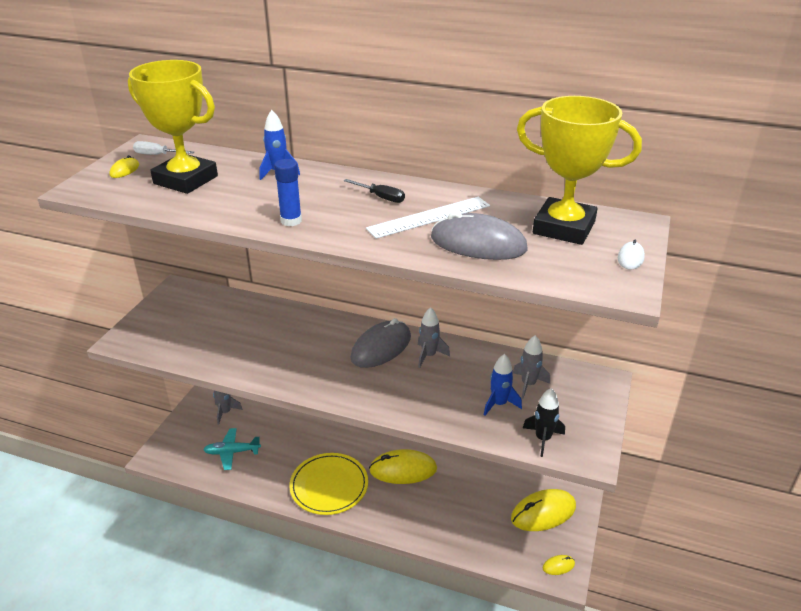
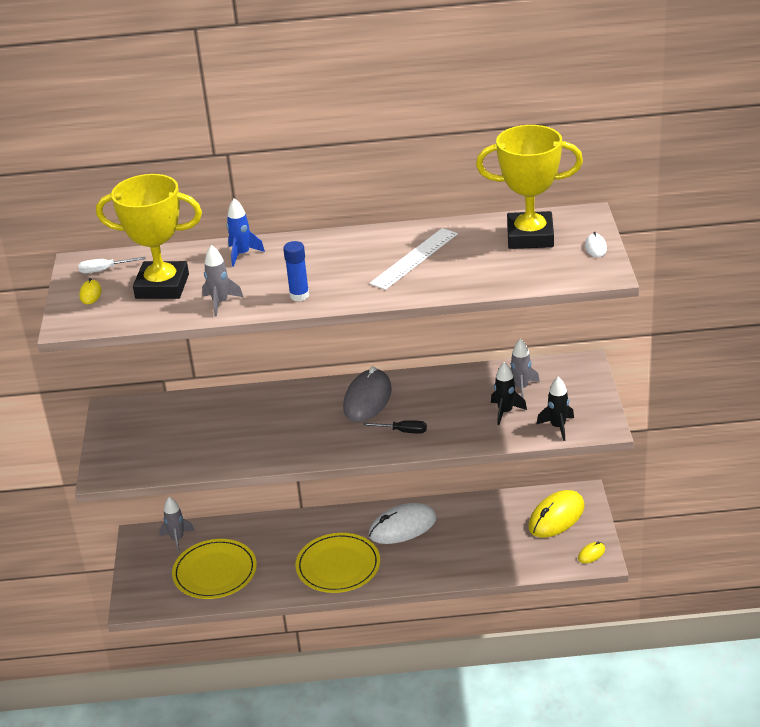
camera: 20 degrees left, 0 degrees up
turquoise plane [203,428,261,470] -> yellow plate [172,539,257,599]
black screwdriver [344,179,405,203] -> black screwdriver moved to [363,420,427,434]
yellow mouse [369,449,437,484] -> white mouse [369,503,437,544]
grey rocket [418,307,450,368] -> grey rocket moved to [202,245,243,317]
grey mouse [431,211,528,260] -> none
blue rocket [484,354,522,416] -> black rocket [491,362,527,425]

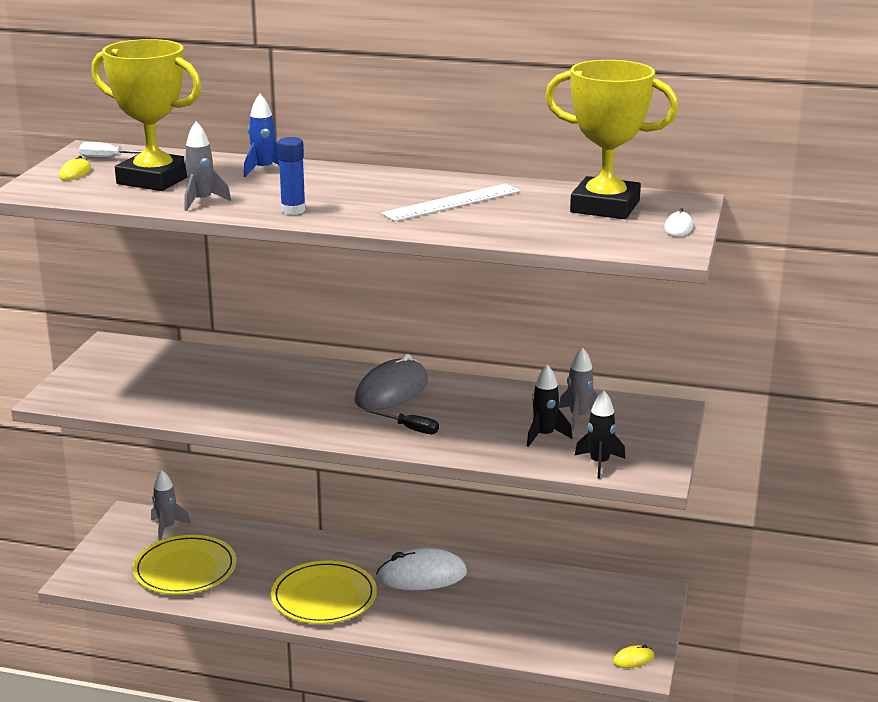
camera: 15 degrees right, 10 degrees down
yellow mouse [528,490,584,538] -> none

